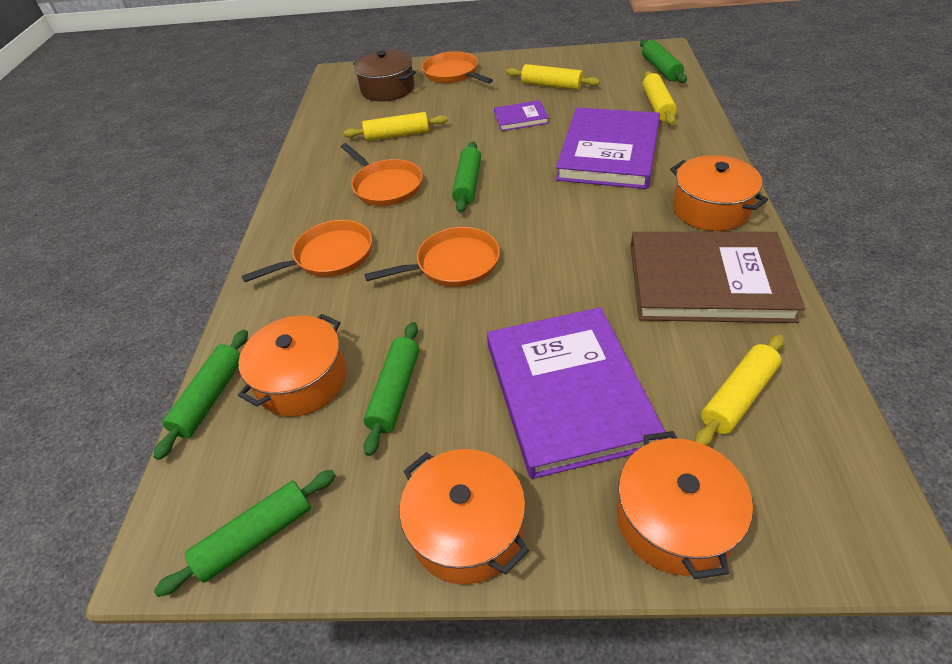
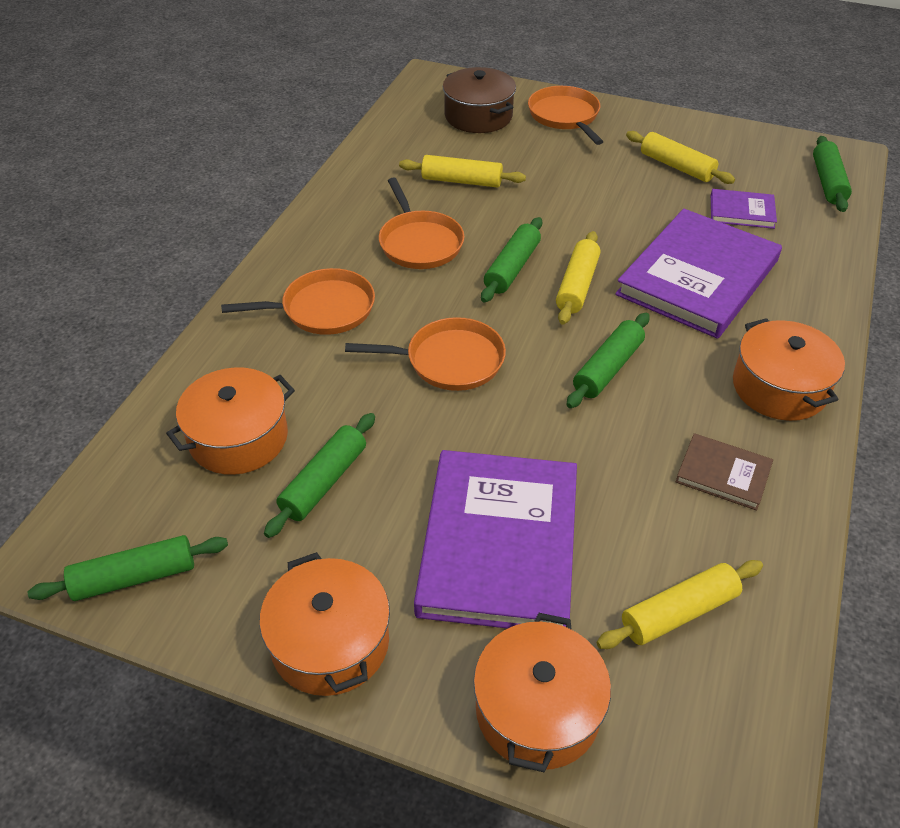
camera: 15 degrees right, 0 degrees up
green rolling pin [153,329,248,460] -> green rolling pin moved to [566,313,650,408]
purple book [494,100,549,131] -> purple book moved to [711,189,777,229]
brown book [631,232,805,323] -> brown book [675,433,773,511], size x0.46
yellow rolling pin [642,71,677,125] -> yellow rolling pin moved to [556,231,600,325]

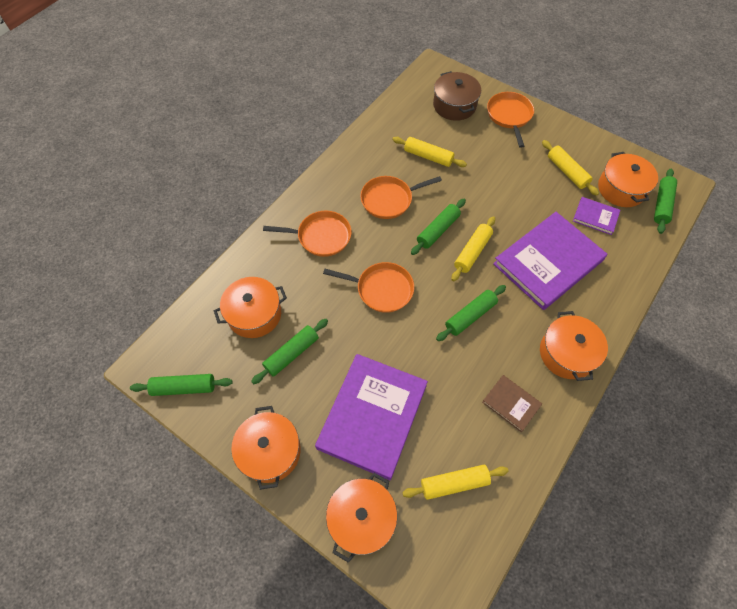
camera: 15 degrees right, 15 degrees up
orange pan [379,177,465,269] -> orange pan turned 75 degrees clockwise [360,176,442,219]
none -> orange pot [598,152,658,207]

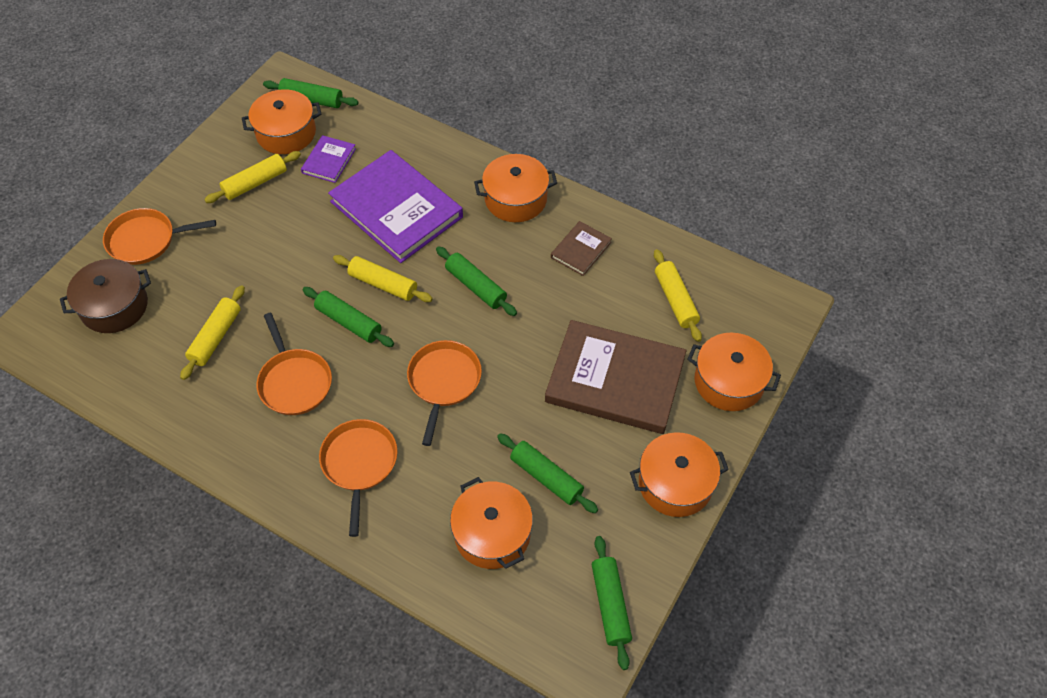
camera: 95 degrees left, 5 degrees down
purple book [315,354,428,480] -> brown book [545,320,686,434]

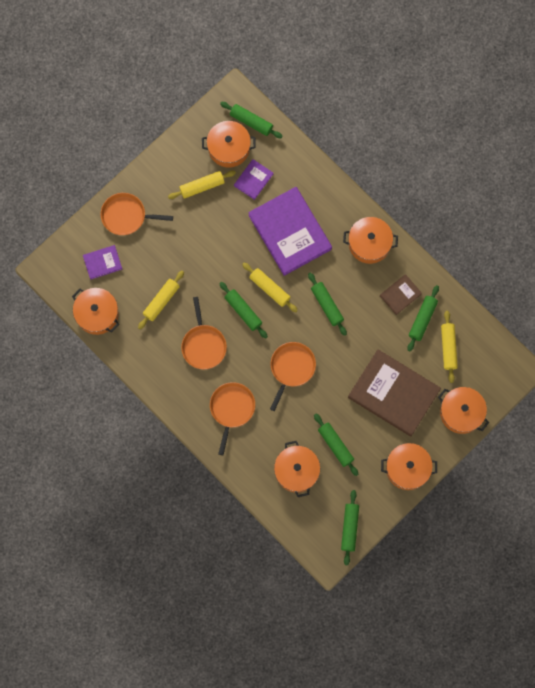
camera: 15 degrees right, 20 degrees up
brown pot [60,259,151,333] -> purple book [83,245,122,280]
none -> orange pot [72,288,119,335]
none -> green rolling pin [408,285,439,351]

